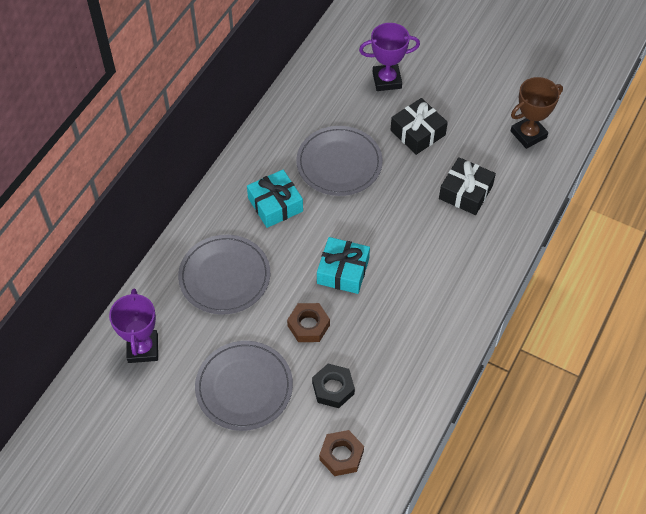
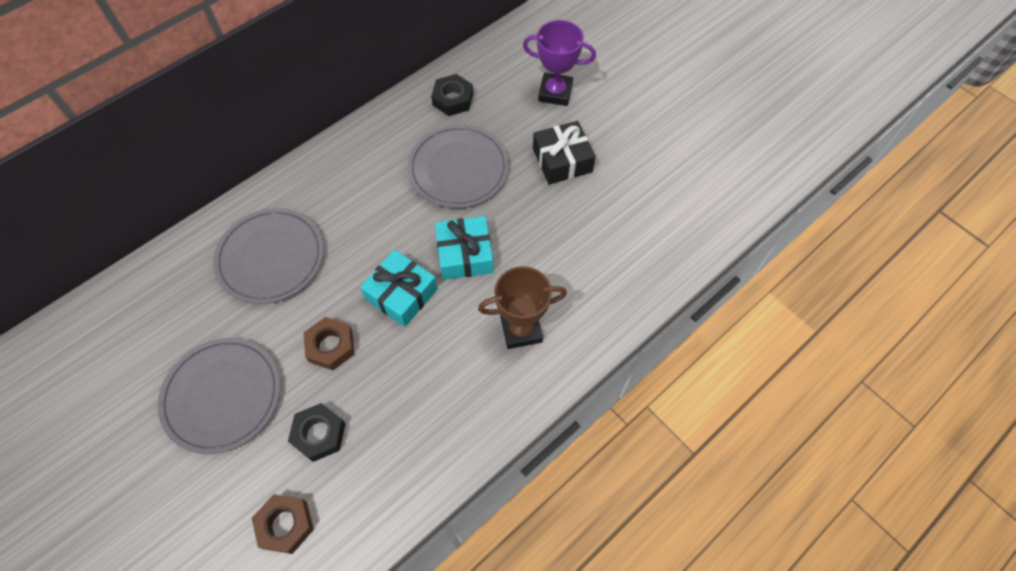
camera: 20 degrees right, 5 degrees up
purple trophy [109,288,158,363] -> none
turquoise gift [247,170,303,228] -> turquoise gift moved to [435,216,494,280]
black gift [439,157,496,215] -> none
brown trophy [510,77,563,149] -> brown trophy moved to [478,266,567,349]
none -> black nut [431,74,473,116]

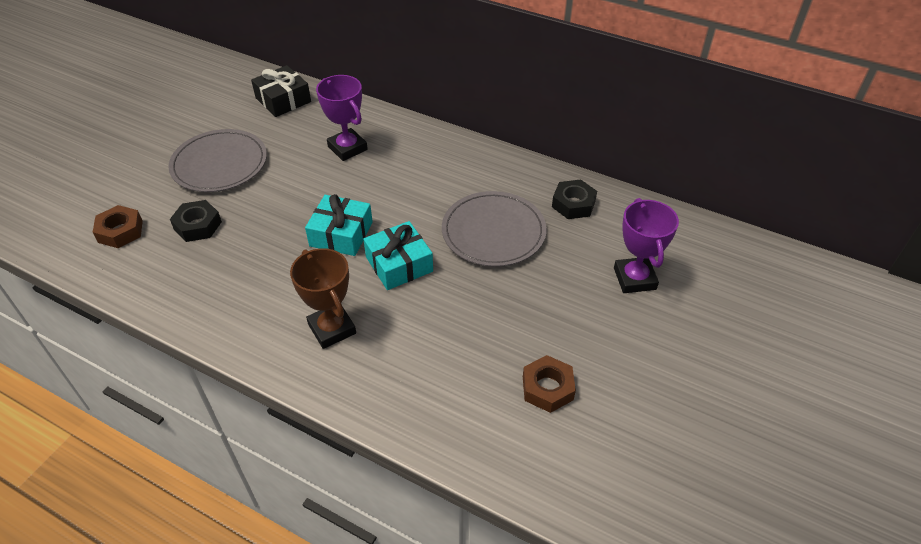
camera: 70 degrees right, 15 degrees down
grey plate [213,208,324,304] -> purple trophy [316,75,368,161]
brown nut [304,317,355,370] -> brown nut moved to [523,355,576,413]
black gift [533,121,596,185] -> black gift moved to [251,65,311,117]

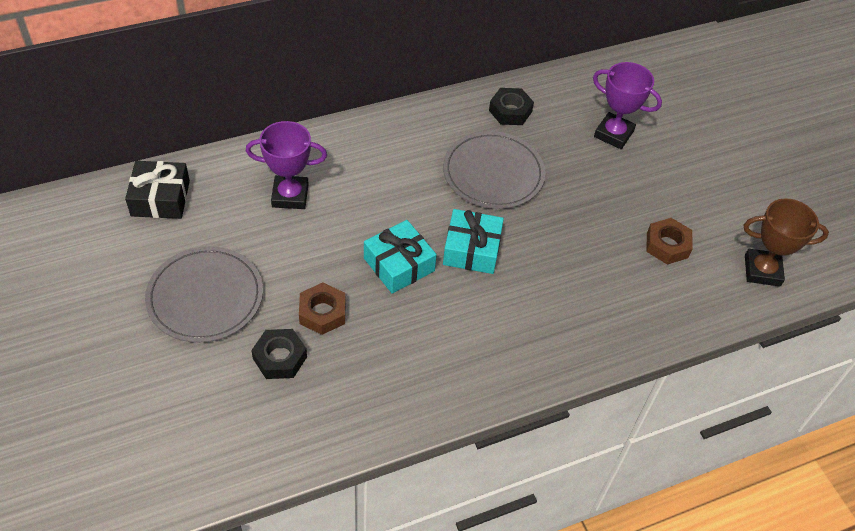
camera: 55 degrees left, 5 degrees up
brown nut [93,205,143,248] -> brown nut moved to [299,283,346,335]
brown trophy [290,248,356,349] -> brown trophy moved to [744,198,829,287]

